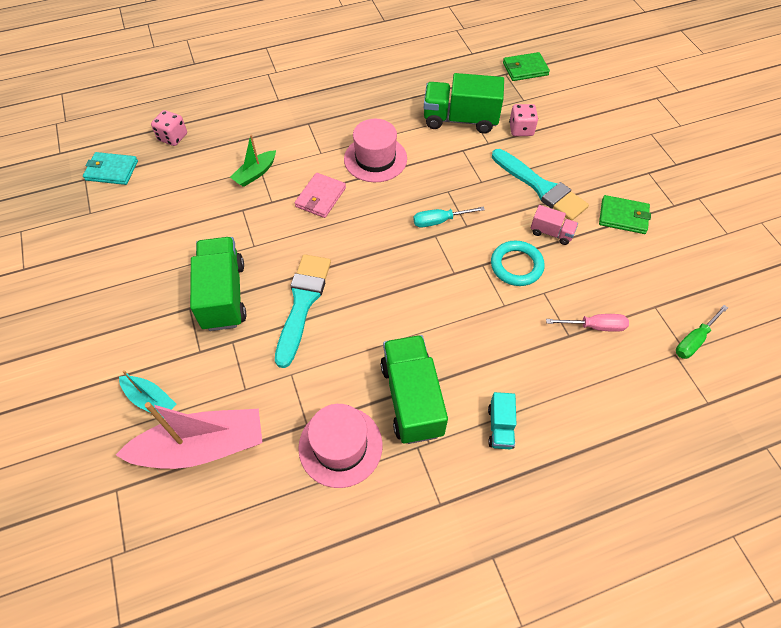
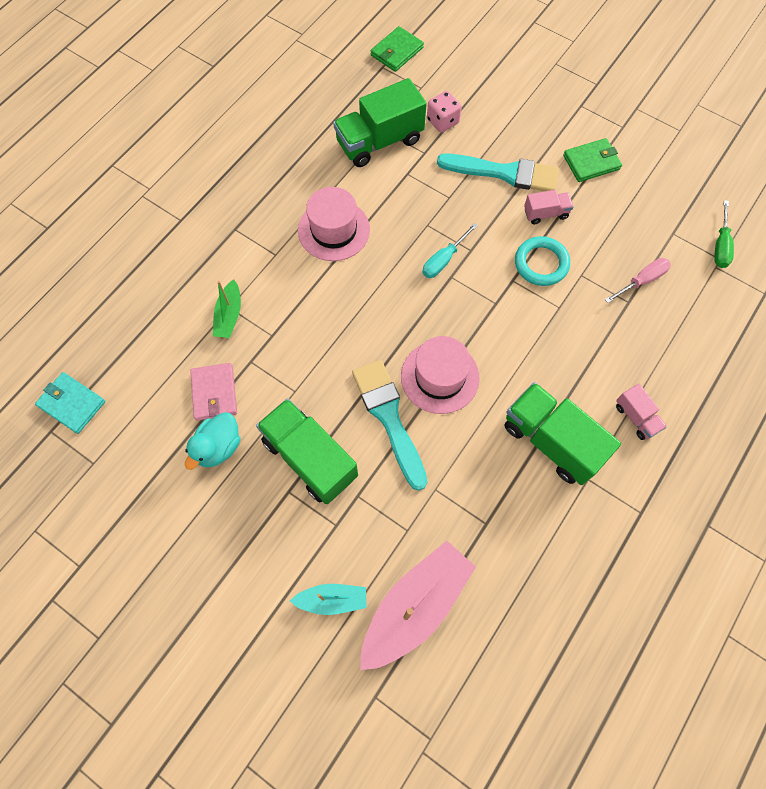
camera: 35 degrees left, 10 degrees up
turquoise wallet [83,152,138,185] -> turquoise wallet turned 60 degrees clockwise [35,372,105,434]
pink dice [151,110,187,146] -> none
pink wallet [294,173,346,218] -> pink wallet moved to [190,363,237,421]
pink hat [298,404,383,488] -> pink hat moved to [401,336,480,414]
turquoise truck [488,392,516,449] -> pink truck [616,384,667,440]
none -> turquoise duck [185,412,241,470]

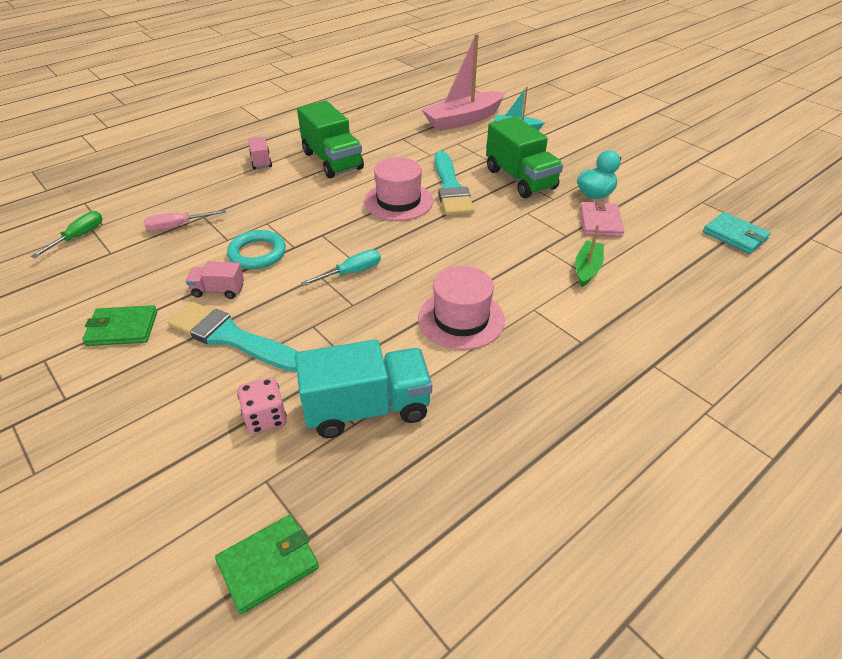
camera: 165 degrees left, 25 degrees down
green truck [333,78,427,167] -> turquoise truck [295,339,432,438]

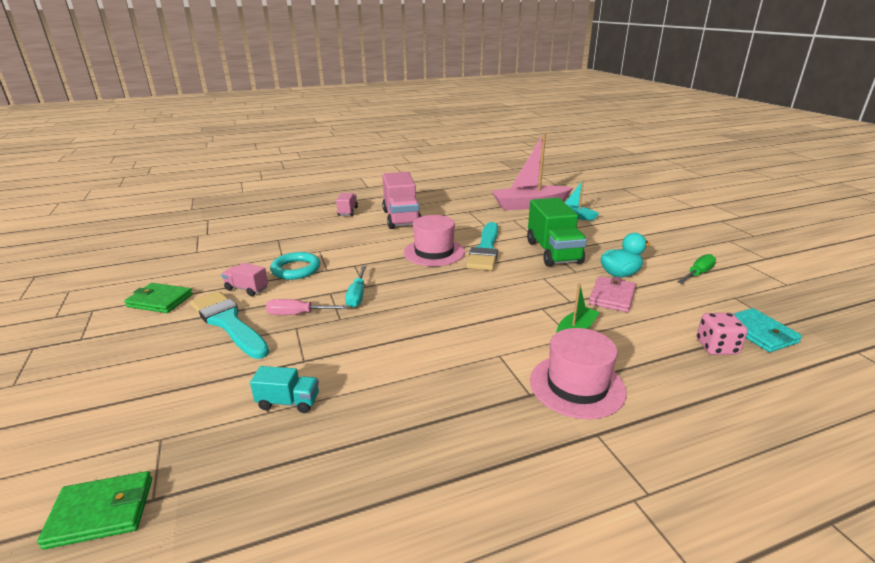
camera: 20 degrees right, 15 degrees down
green screwdriver [31,211,103,258] -> green screwdriver moved to [677,254,716,284]
pink screwdriver [144,210,226,231] -> pink screwdriver moved to [266,299,348,315]
pink dice [237,377,287,434] -> pink dice moved to [696,313,748,355]
turquoise truck [295,339,432,438] -> turquoise truck [250,366,319,413], size x0.50
green truck [297,101,364,178] -> pink truck [382,172,422,229]
turquoise screwdriver [301,249,381,286] -> turquoise screwdriver turned 105 degrees clockwise [345,266,367,308]
pink hat [418,266,505,350] -> pink hat moved to [530,328,626,419]

